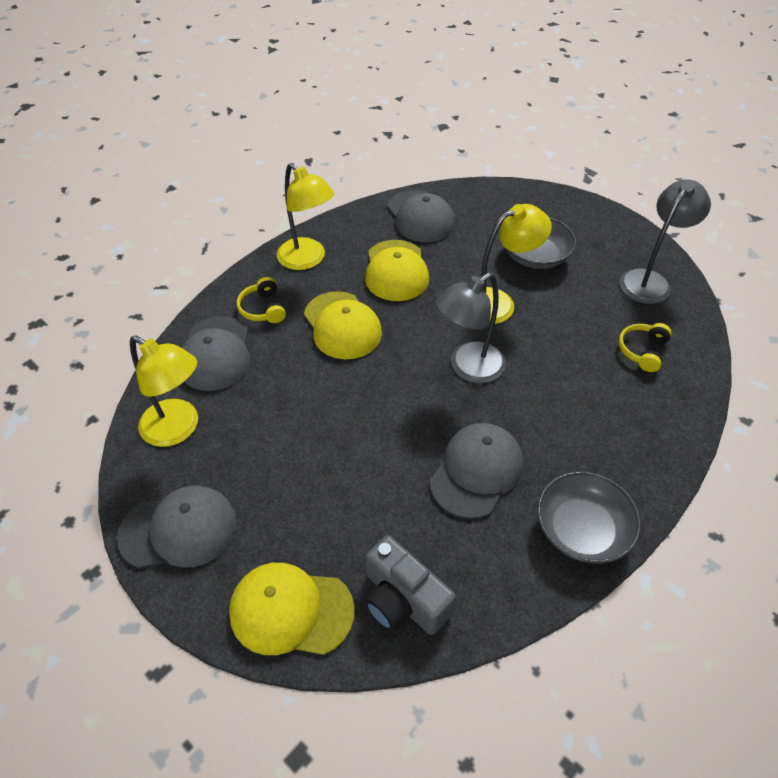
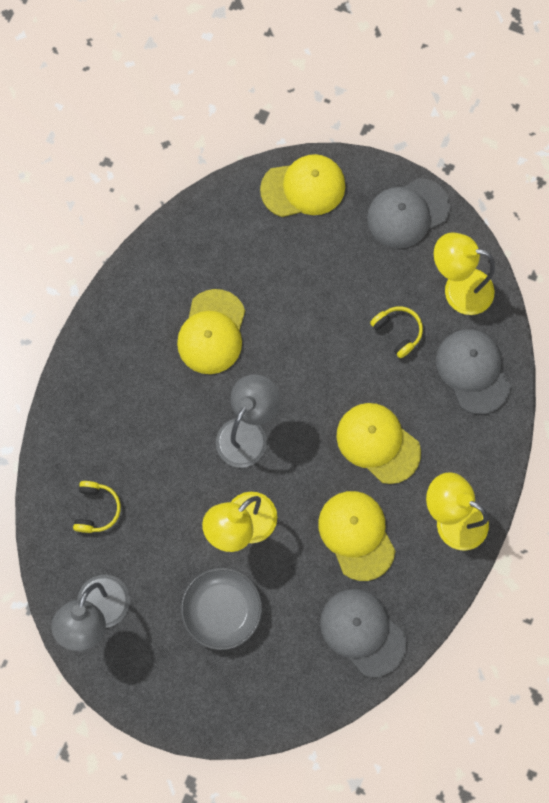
camera: 160 degrees right, 25 degrees up
yellow headphones [237,277,286,323] -> yellow headphones moved to [370,306,423,358]
grey camera [364,535,456,635] -> none
grey cap [430,423,523,519] -> yellow cap [177,289,245,374]
grey bowl [537,471,641,564] -> none

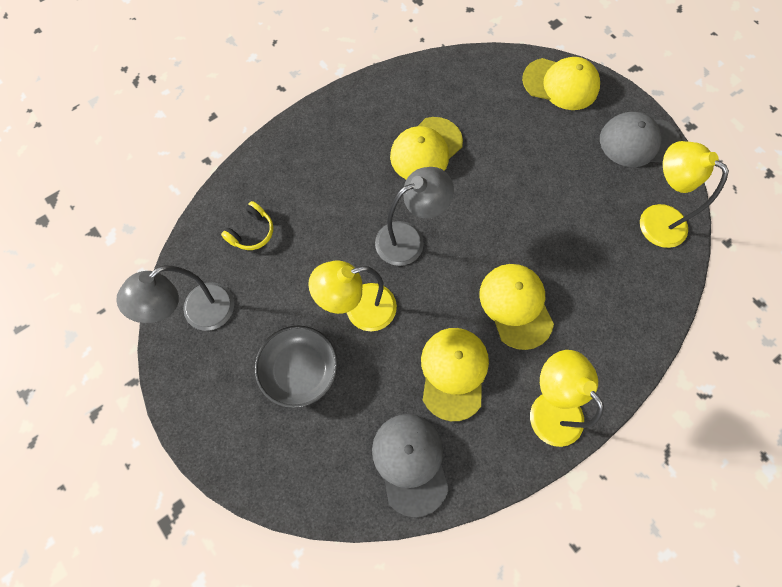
camera: 30 degrees right, 5 degrees down
yellow headphones [370,306,423,358] -> none
grey cap [436,329,511,414] -> none

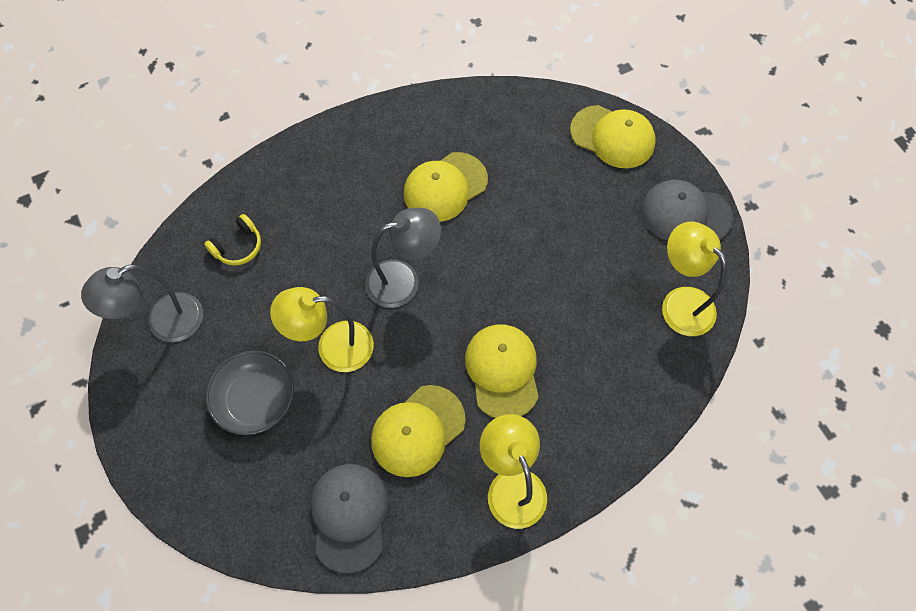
camera: 10 degrees right, 5 degrees down
yellow cap [421,328,489,421] -> yellow cap turned 150 degrees counterclockwise [371,385,465,477]

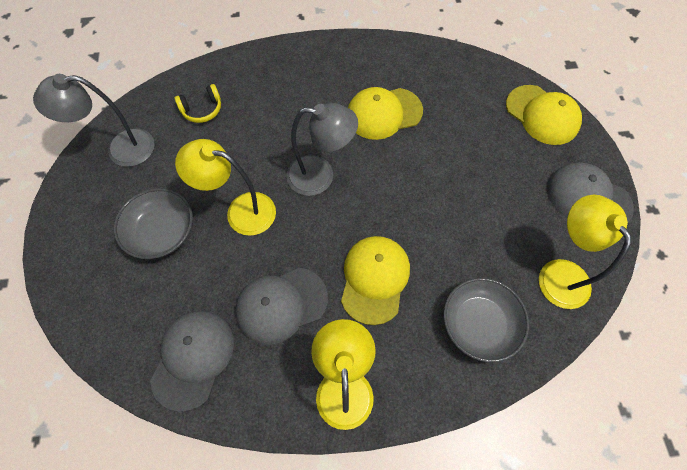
camera: 20 degrees right, 0 degrees up
yellow cap [371,385,465,477] -> grey cap [235,268,328,345]
none -> grey bowl [443,278,529,362]

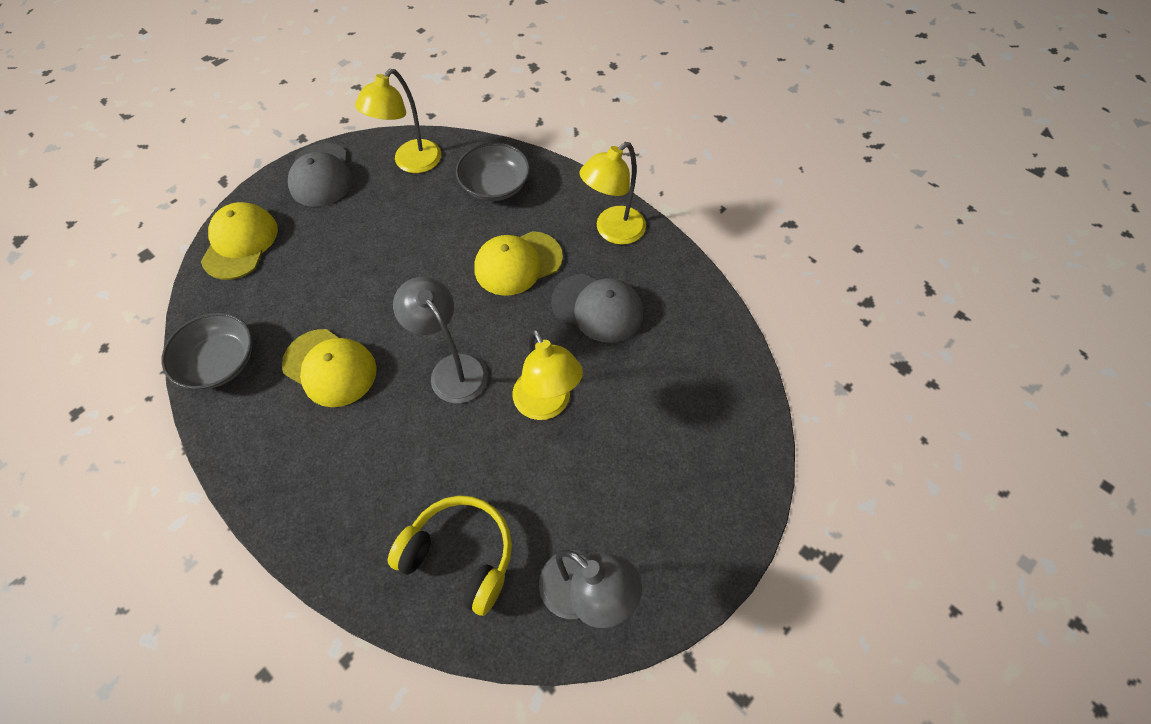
camera: 130 degrees left, 5 degrees down
grey bowl [114,188,193,259] -> grey bowl moved to [161,313,252,389]
grey cap [150,311,234,412] -> none
yellow headphones [175,84,221,123] -> yellow headphones [388,496,512,616], size x1.73

